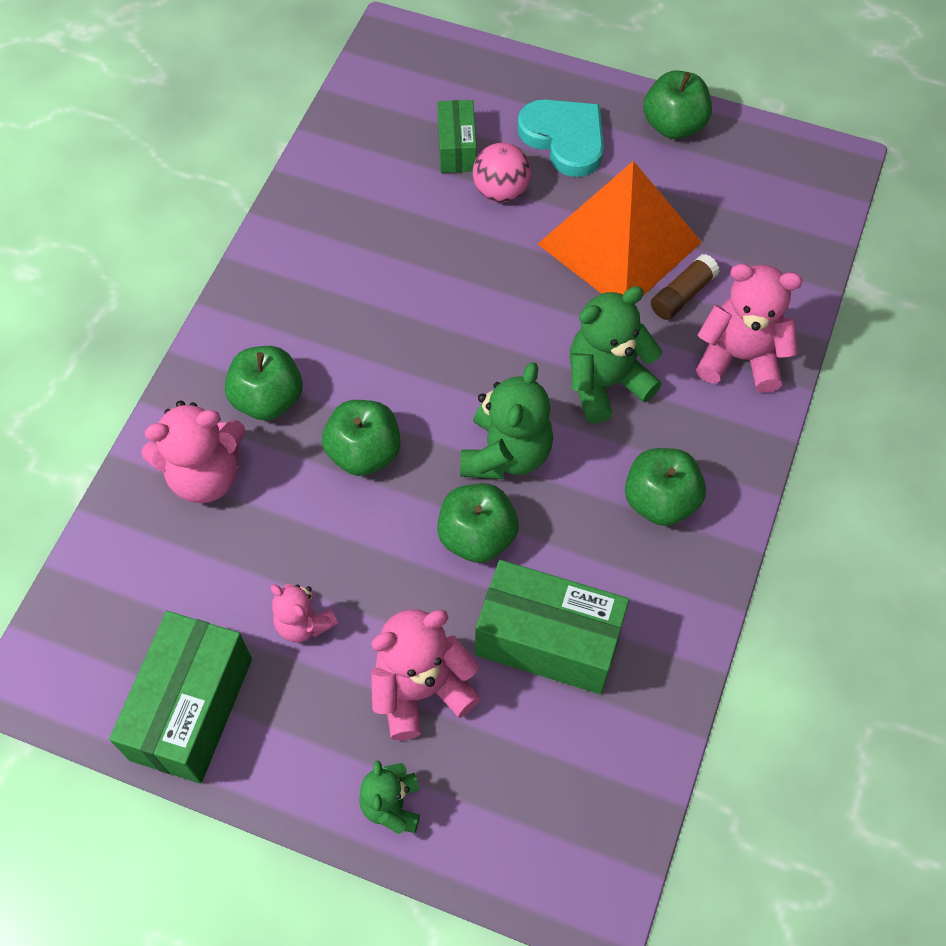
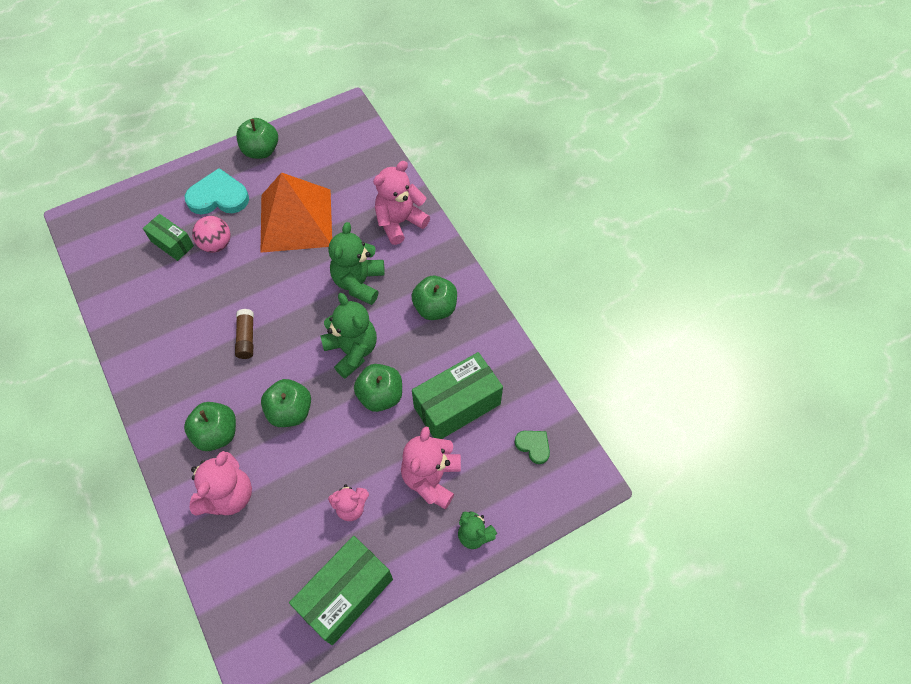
camera: 50 degrees left, 0 degrees up
green box [109,611,252,783] -> green box turned 75 degrees clockwise [289,536,393,645]
brown glue stick [651,254,719,320] -> brown glue stick moved to [235,309,254,359]
none -> green heart [514,431,550,464]

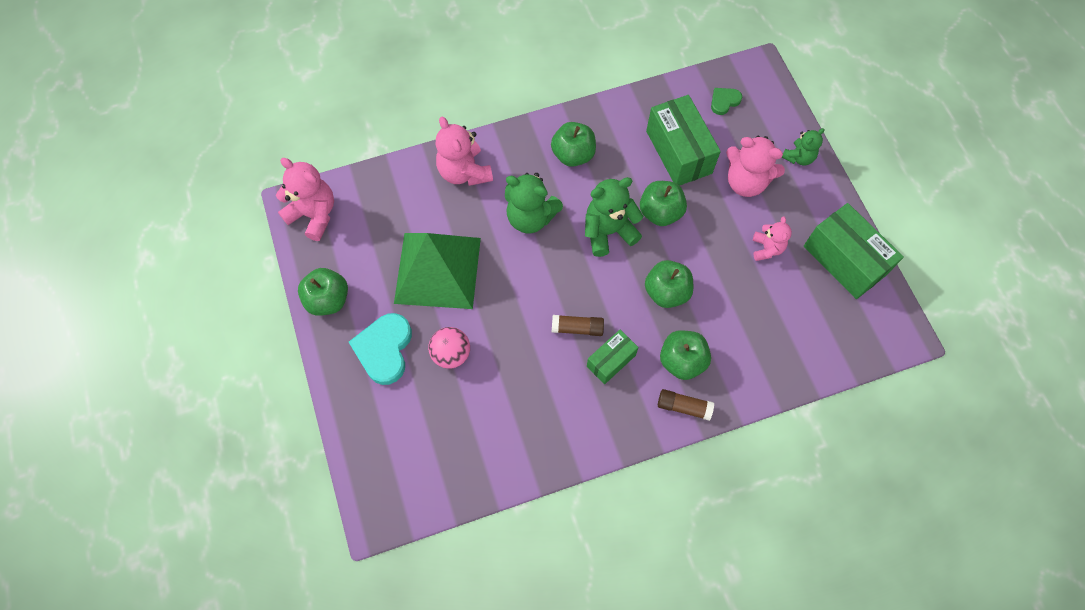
camera: 80 degrees left, 5 degrees up
green box [143,214,194,261] -> green box moved to [587,330,639,384]
pink teddy bear [190,451,252,516] -> pink teddy bear moved to [276,158,334,241]
orange pyramid [261,172,332,253] -> green pyramid [394,233,481,309]
none -> brown glue stick [658,389,714,421]

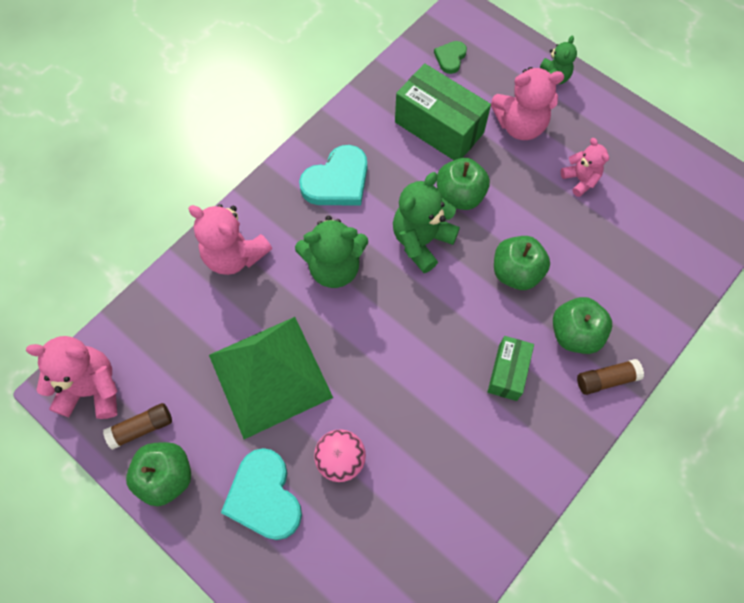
camera: 30 degrees left, 0 degrees up
green apple [551,122,596,167] -> turquoise heart [299,145,367,205]
brown glue stick [552,315,604,336] -> brown glue stick moved to [103,403,172,450]
green box [804,203,904,299] -> none

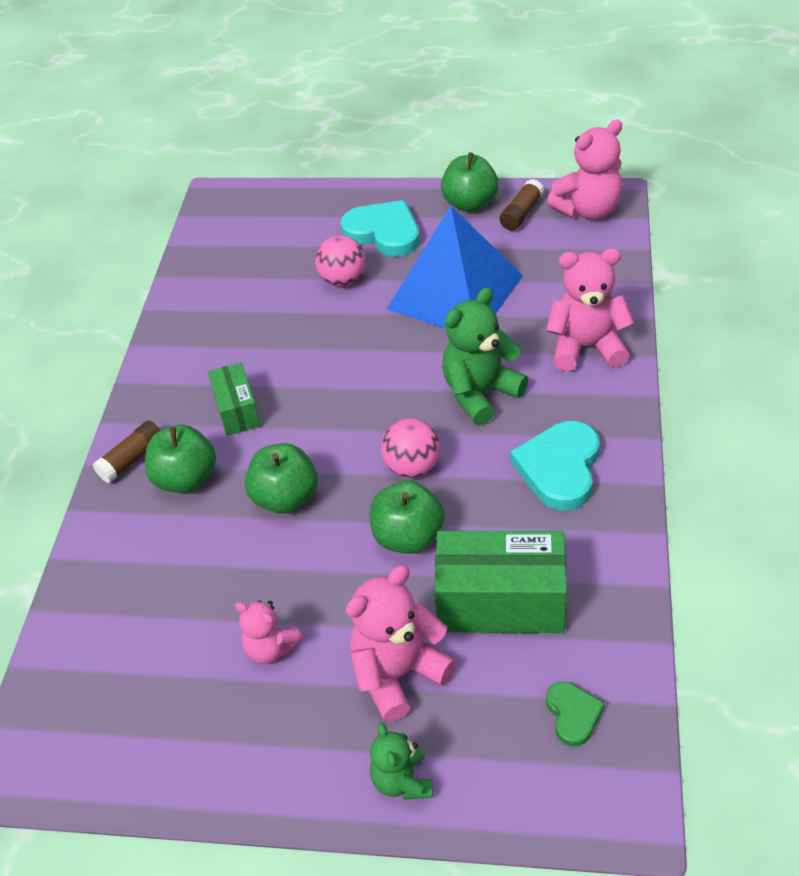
camera: 150 degrees right, 20 degrees down
green pyramid [209,317,333,439] -> blue pyramid [387,206,523,328]
green teddy bear [393,172,460,273] -> pink ball [381,418,440,478]

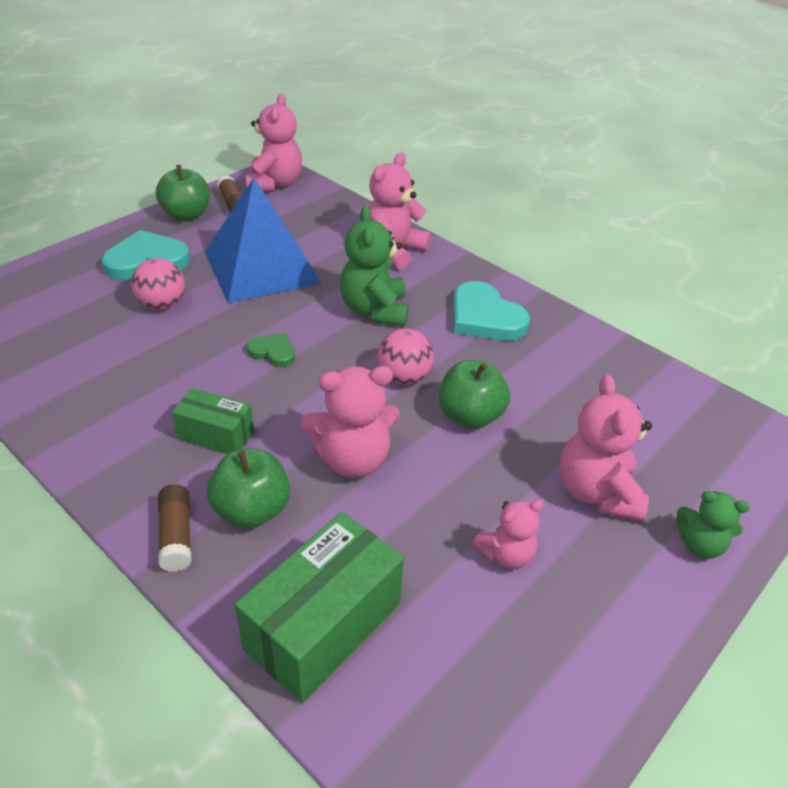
camera: 60 degrees left, 5 degrees down
green apple [245,443,318,514] -> pink teddy bear [301,366,400,478]
green box [434,531,567,633] -> green box moved to [235,512,404,703]
green heart [546,682,605,746] -> green heart moved to [247,333,295,367]

